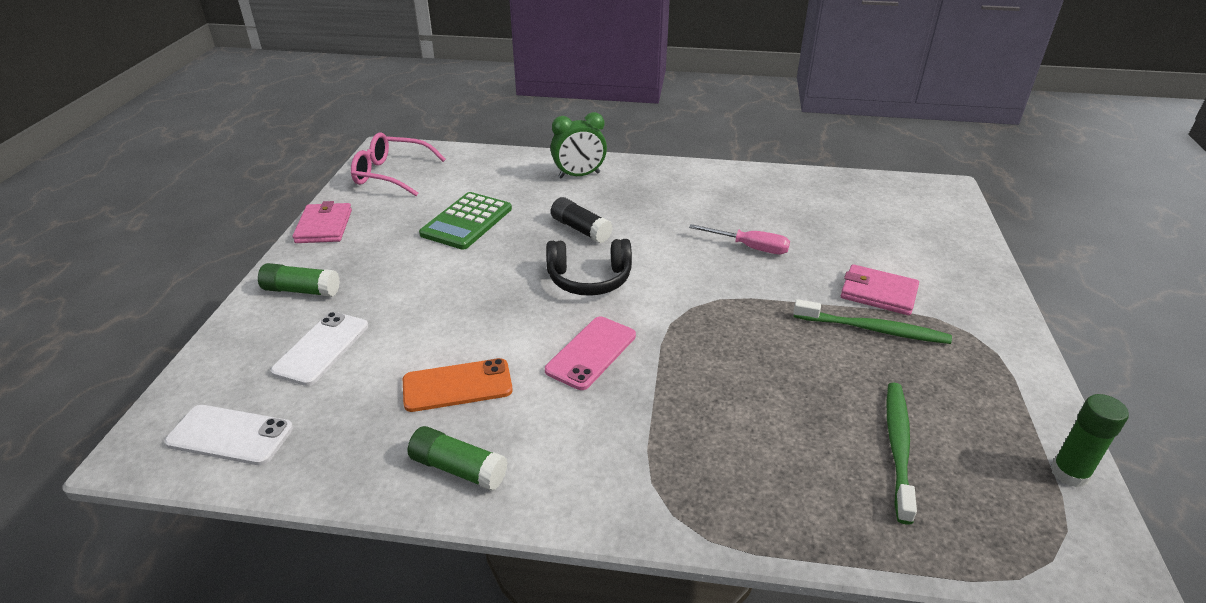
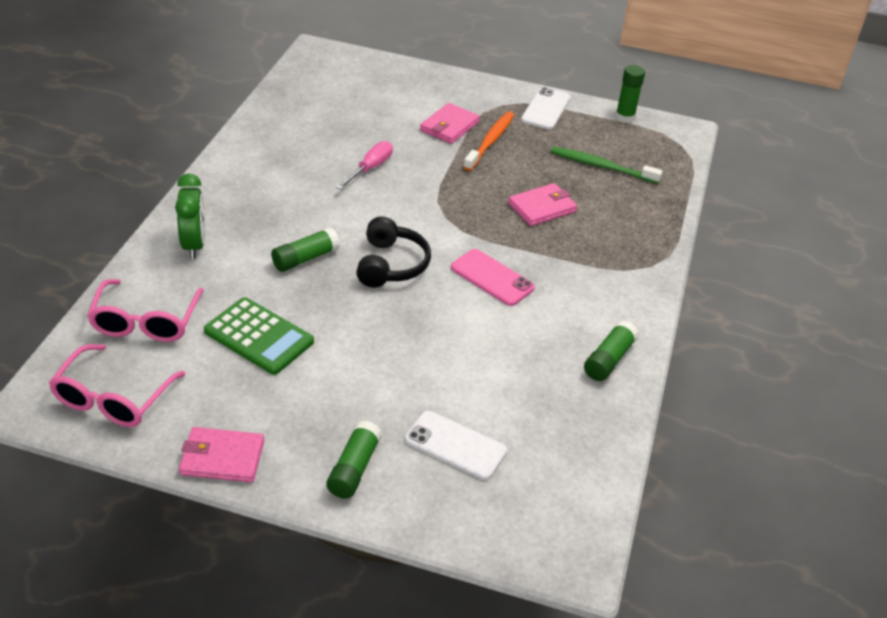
camera: 85 degrees left, 5 degrees up
white phone [165,405,293,465] -> white phone moved to [521,87,571,130]
orange phone [403,358,513,412] -> none
black glue stick [551,197,613,243] -> green glue stick [271,227,340,272]
green toothbrush [793,299,952,344] -> orange toothbrush [463,111,514,171]
none -> pink glasses [87,279,204,342]
none -> pink wallet [508,183,577,226]

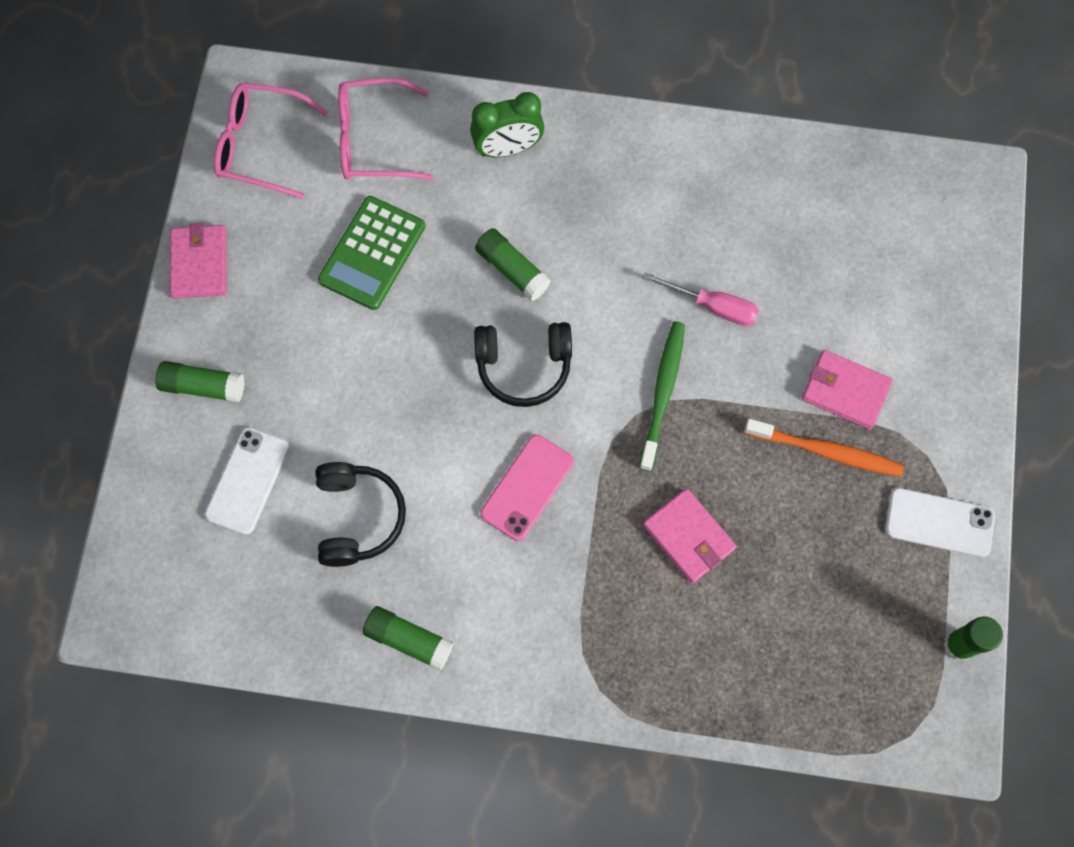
camera: 85 degrees right, 30 degrees up
green toothbrush [551,146,663,184] -> green toothbrush moved to [639,321,685,471]
none -> black headphones [315,462,406,567]

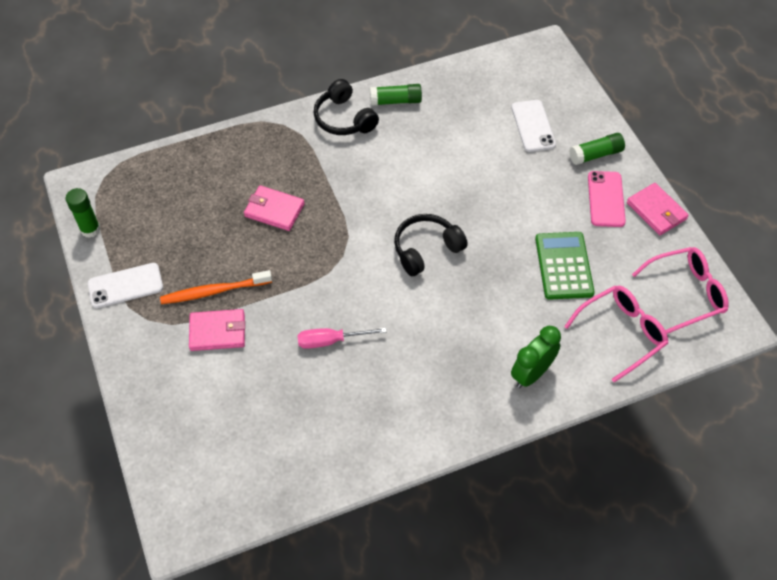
camera: 150 degrees right, 15 degrees down
black headphones [315,462,406,567] -> black headphones moved to [314,79,379,135]
green glue stick [475,228,551,301] -> none
pink phone [481,435,574,541] -> pink phone moved to [588,171,626,227]
green toothbrush [639,321,685,471] -> none

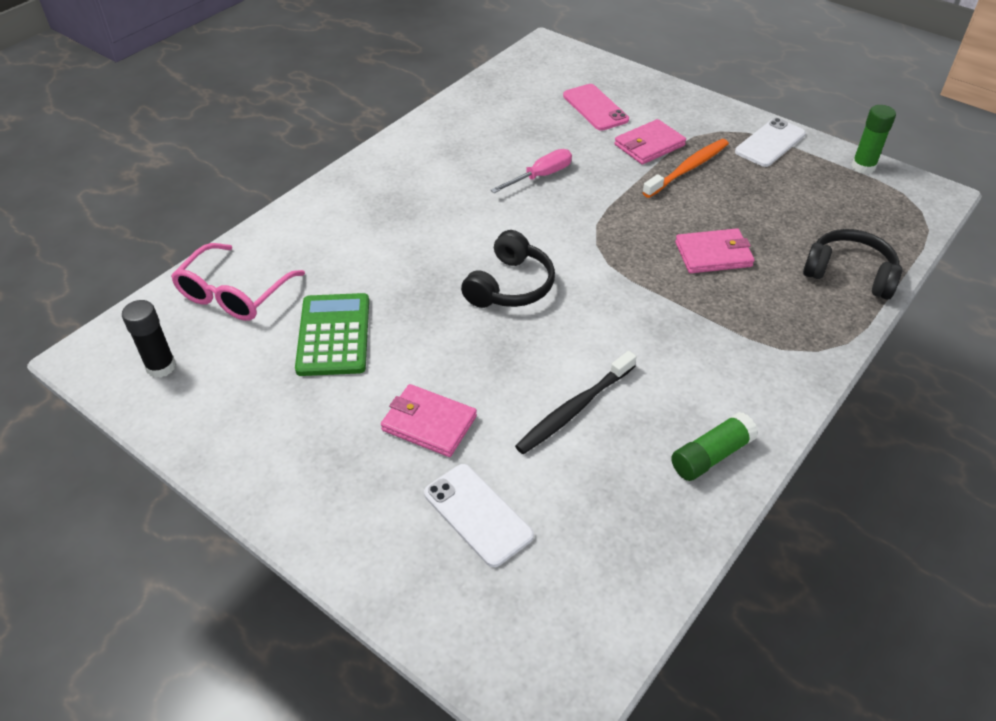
camera: 150 degrees right, 10 degrees down
black headphones [314,79,379,135] -> black headphones moved to [803,229,902,300]
green clock [511,326,561,388] -> none
green calculator [535,232,595,300] -> green calculator turned 150 degrees counterclockwise [295,293,369,376]
green glue stick [569,133,625,165] -> none
pink phone [588,171,626,227] -> pink phone moved to [563,84,629,131]
pink wallet [627,183,689,235] -> pink wallet moved to [381,384,477,457]
pink glasses [632,247,729,334] -> black glue stick [122,300,176,378]
none -> black toothbrush [515,351,637,454]

